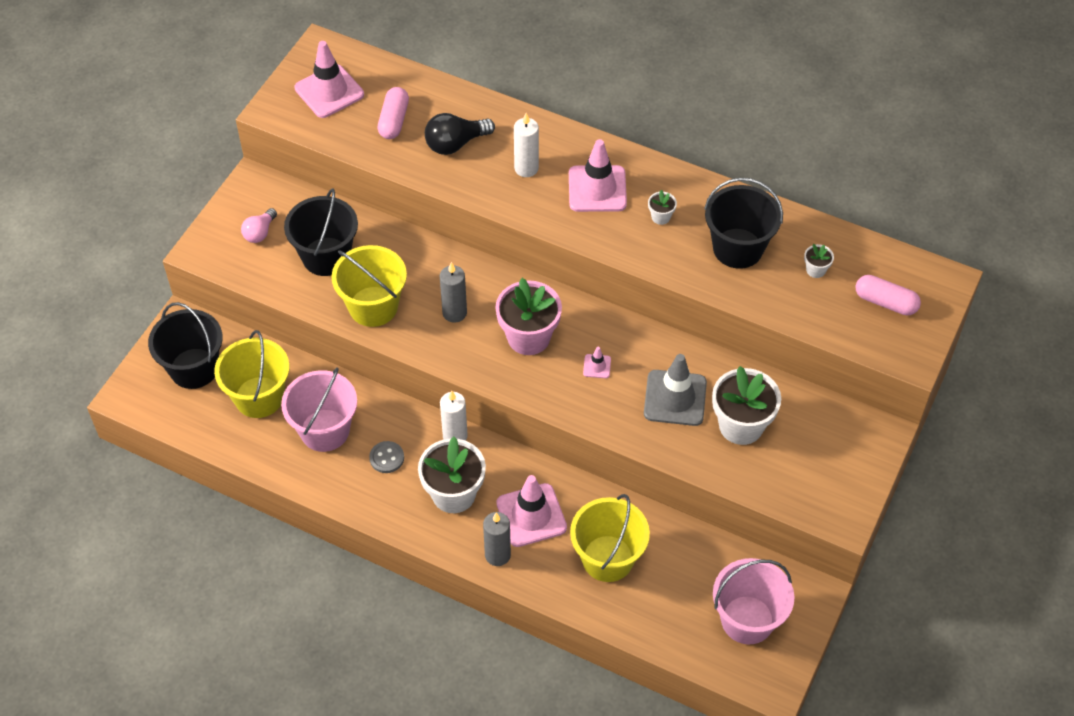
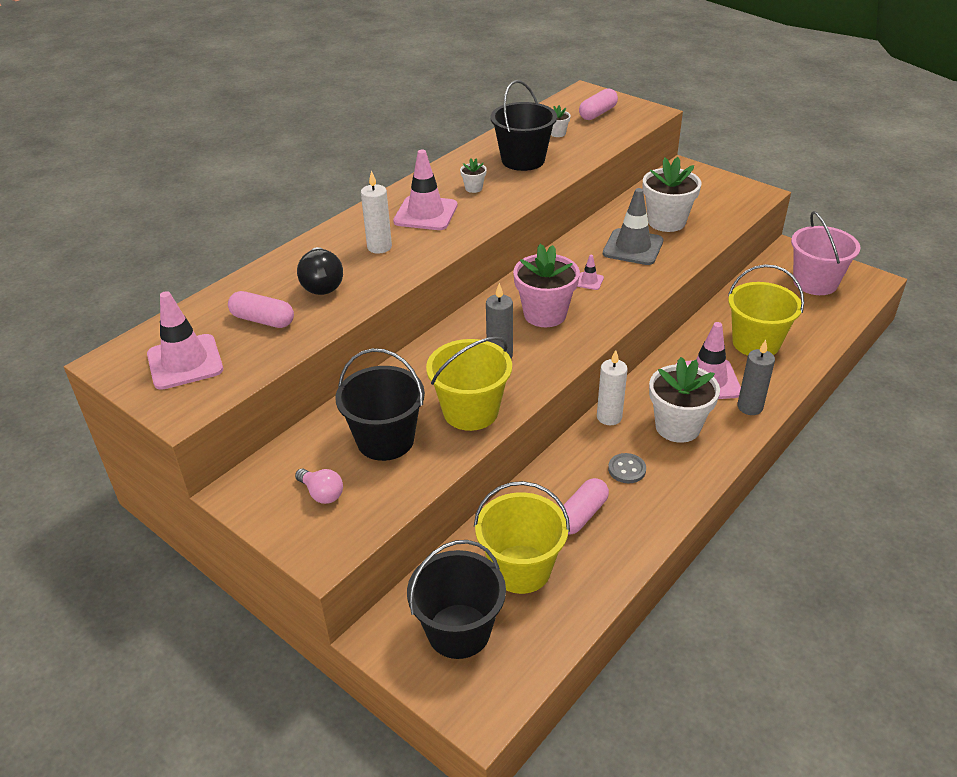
camera: 75 degrees left, 15 degrees down
pink bucket [281,367,357,452] -> pink capsule [560,478,609,535]

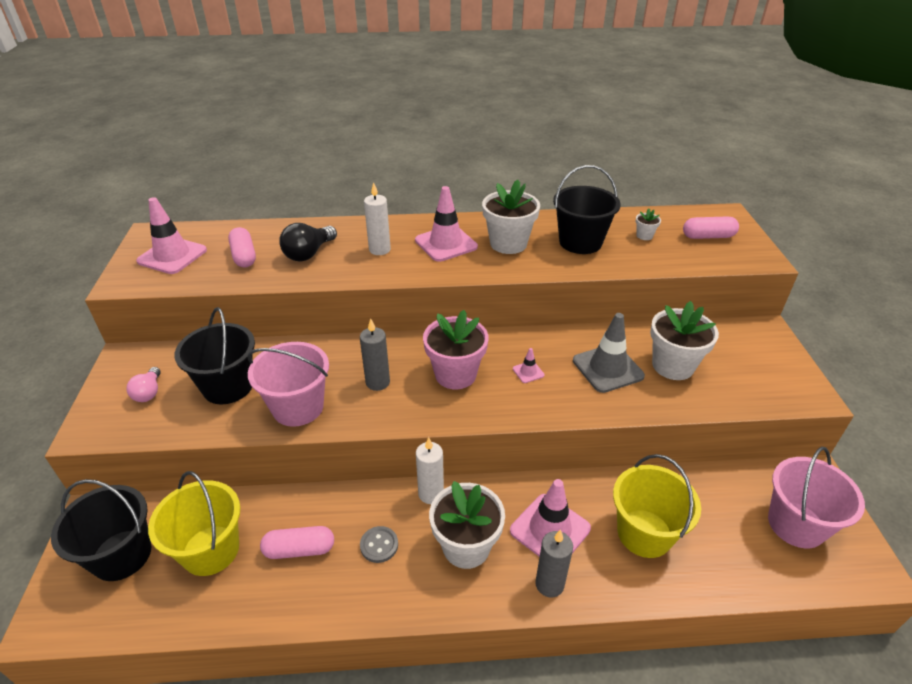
camera: 45 degrees right, 0 degrees up
yellow bucket [426,336,512,431] -> pink bucket [248,342,329,427]
white flower pot [460,158,487,193] -> white flower pot [482,180,540,254], size x2.25

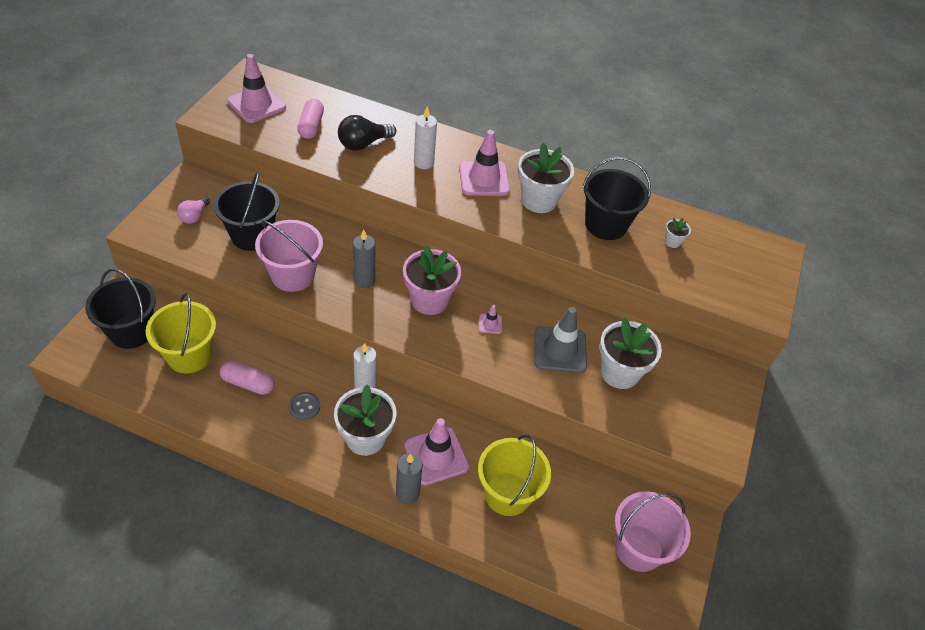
camera: 20 degrees right, 10 degrees up
pink capsule [683,216,739,239] -> none

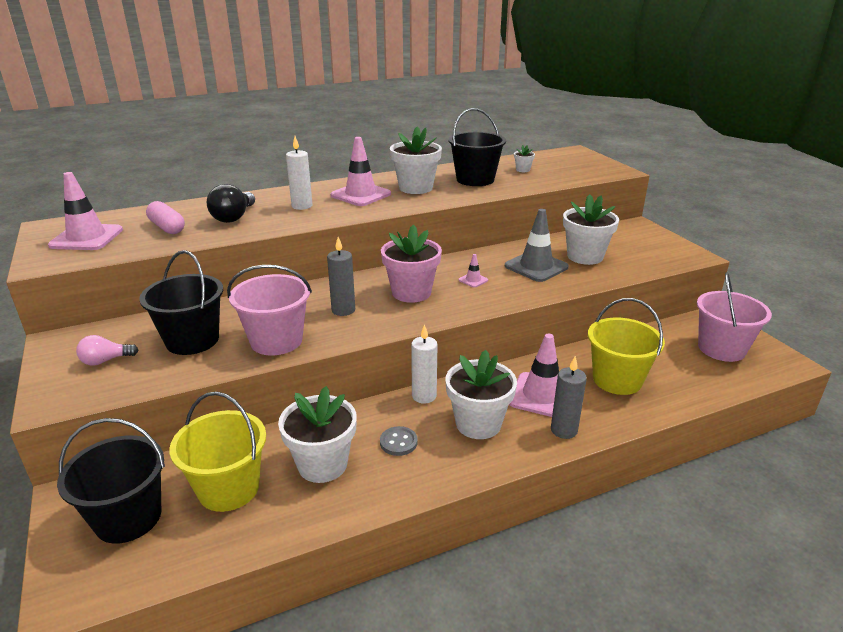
camera: 40 degrees left, 20 degrees down
pink light bulb [177,197,210,224] -> pink light bulb turned 90 degrees clockwise [76,335,138,365]
pink capsule [220,361,275,395] -> white flower pot [278,386,357,483]

